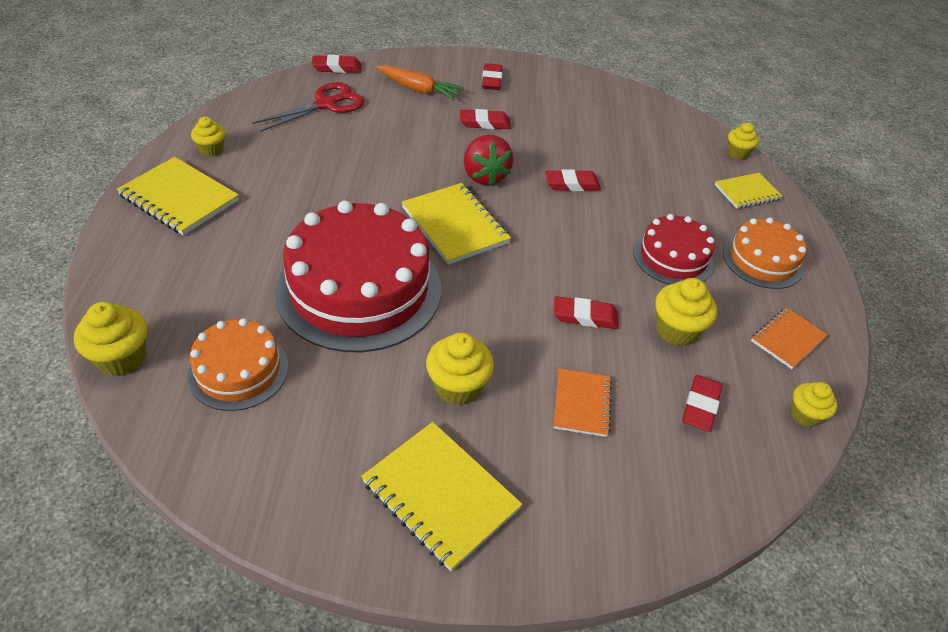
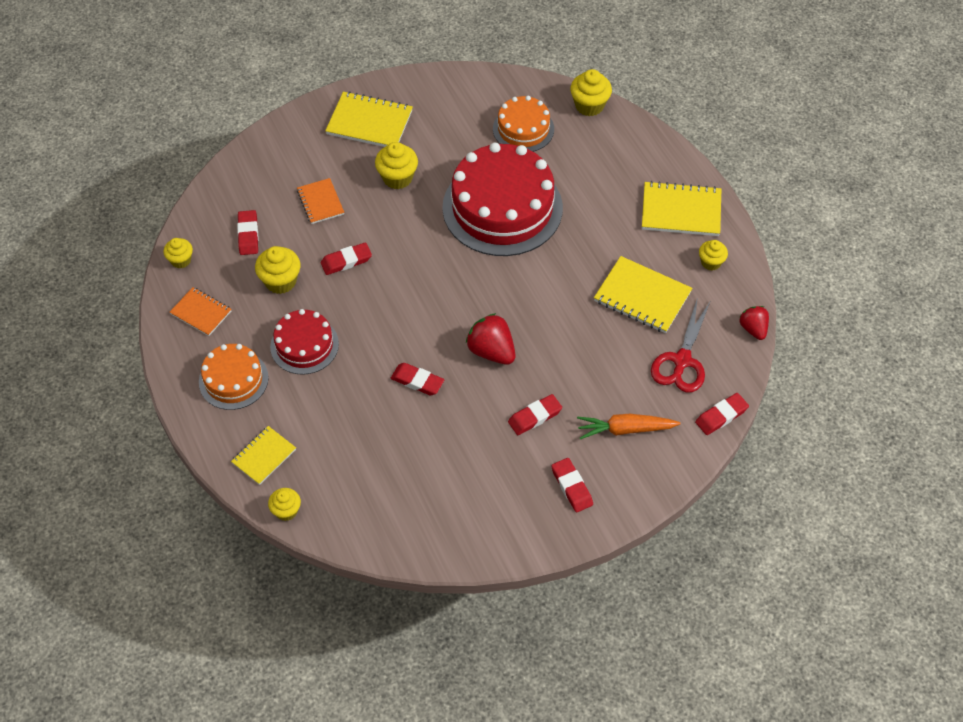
camera: 155 degrees right, 10 degrees up
yellow notebook [402,183,511,265] -> yellow notebook moved to [594,256,692,333]
red eraser [545,169,601,191] -> red eraser turned 60 degrees clockwise [391,363,444,395]
orange notebook [751,307,828,369] -> orange notebook turned 75 degrees counterclockwise [170,287,231,336]
none -> red strawberry [739,306,769,340]

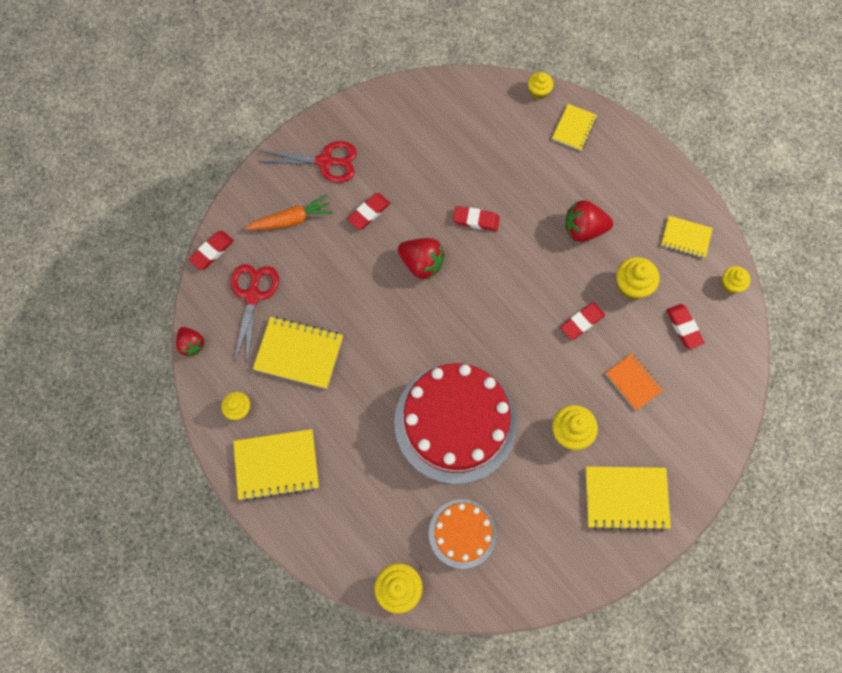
camera: 165 degrees right, 15 degrees up
orange notebook [170,287,231,336] -> yellow notebook [661,216,713,258]
orange cake [199,344,269,410] -> none
red cake [270,309,339,375] -> red strawberry [565,200,613,242]
red eraser [551,458,593,512] -> red scissors [257,141,357,183]

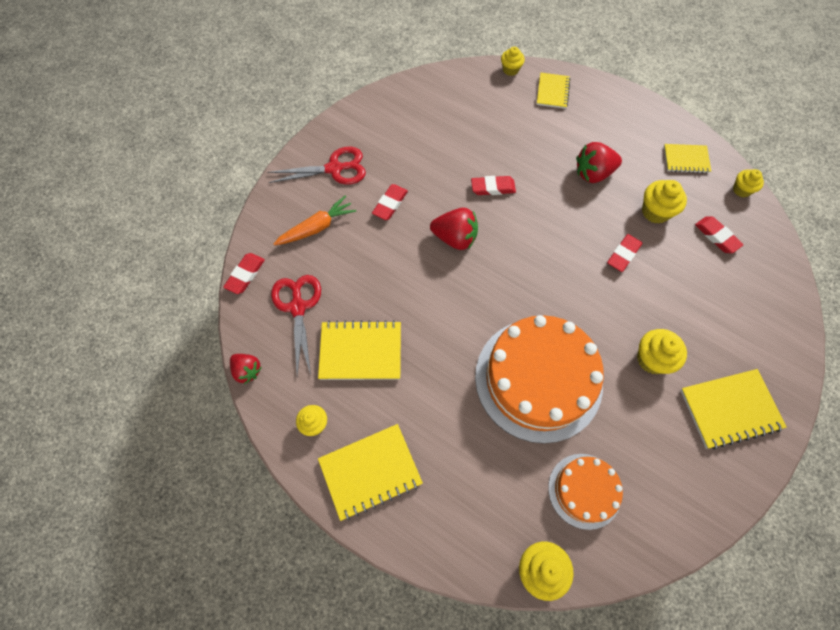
camera: 15 degrees left, 5 degrees down
red cake [394,363,517,484] -> orange cake [475,315,604,444]
orange notebook [606,353,663,411] -> none

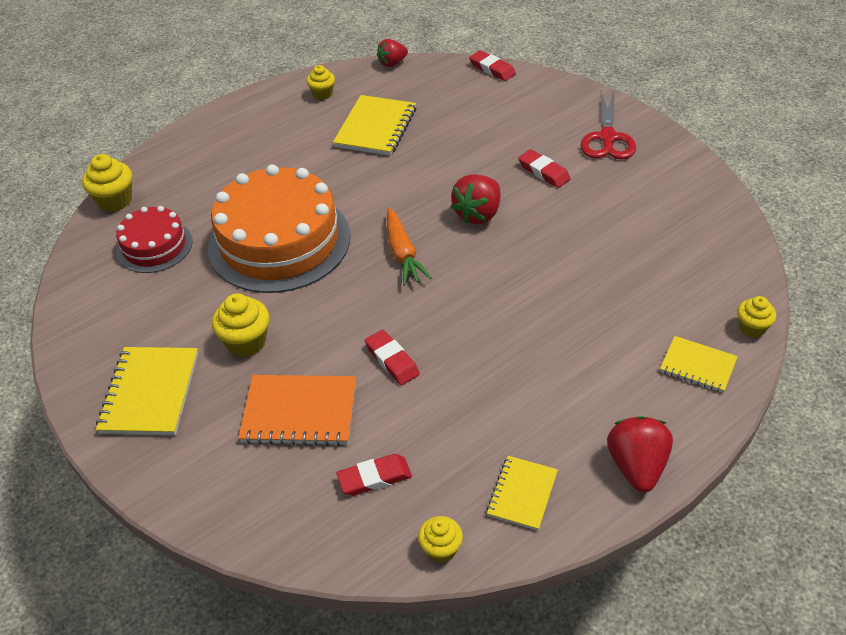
camera: 110 degrees right, 20 degrees down
red scissors [271,275,321,375] -> none
orange carrot [274,196,356,246] -> orange carrot moved to [387,208,432,286]
yellow notebook [318,424,423,521] -> none
red eraser [471,176,516,195] -> none
orange cake [548,454,623,530] -> red cake [116,206,193,273]
red strawberry [576,142,622,183] -> red strawberry moved to [607,416,673,493]
yellow cupcake [642,180,687,224] -> none
none -> orange notebook [238,375,356,446]

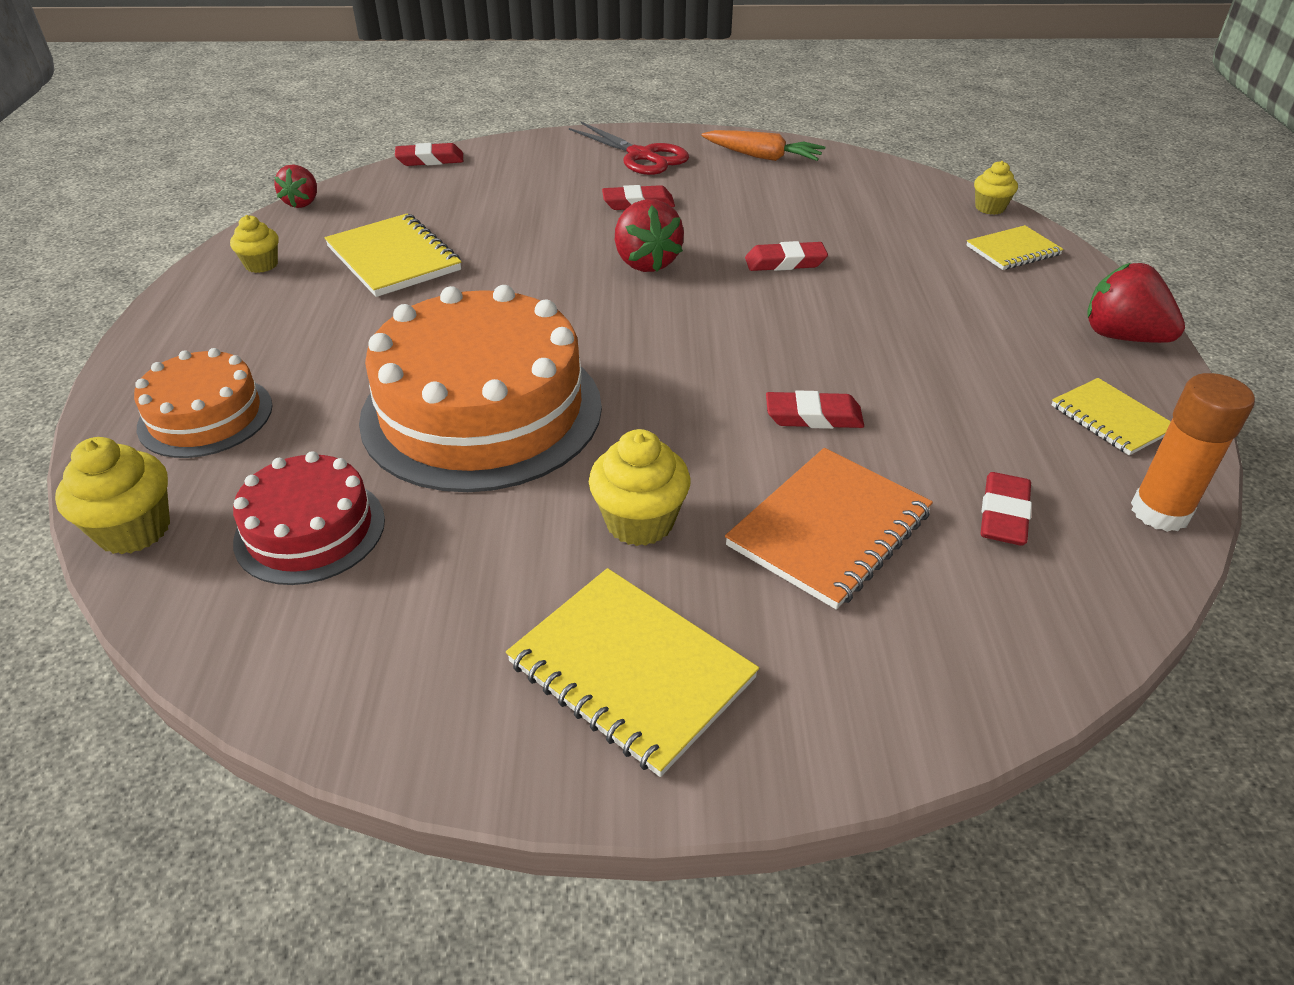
camera: 55 degrees left, 5 degrees down
orange carrot [387,208,432,286] -> orange carrot moved to [701,130,825,161]
yellow cupcake [418,516,463,563] -> orange glue stick [1131,373,1255,532]
none -> orange cake [134,348,272,458]
none -> red eraser [745,241,828,271]

